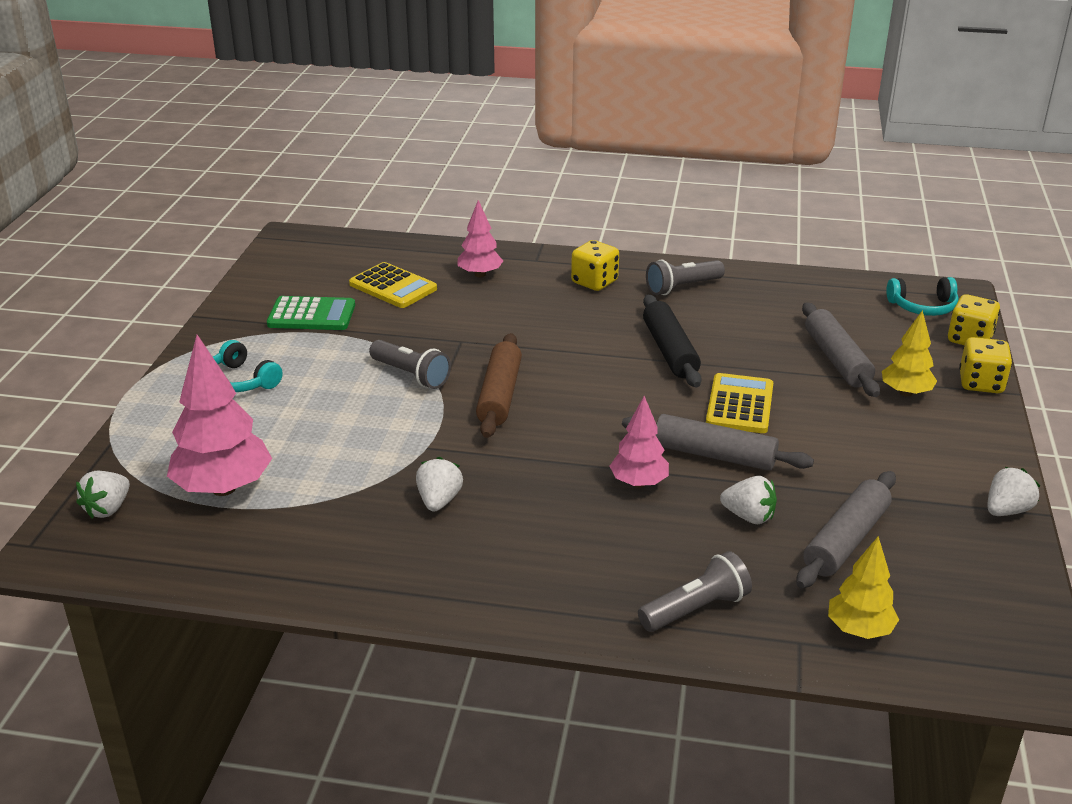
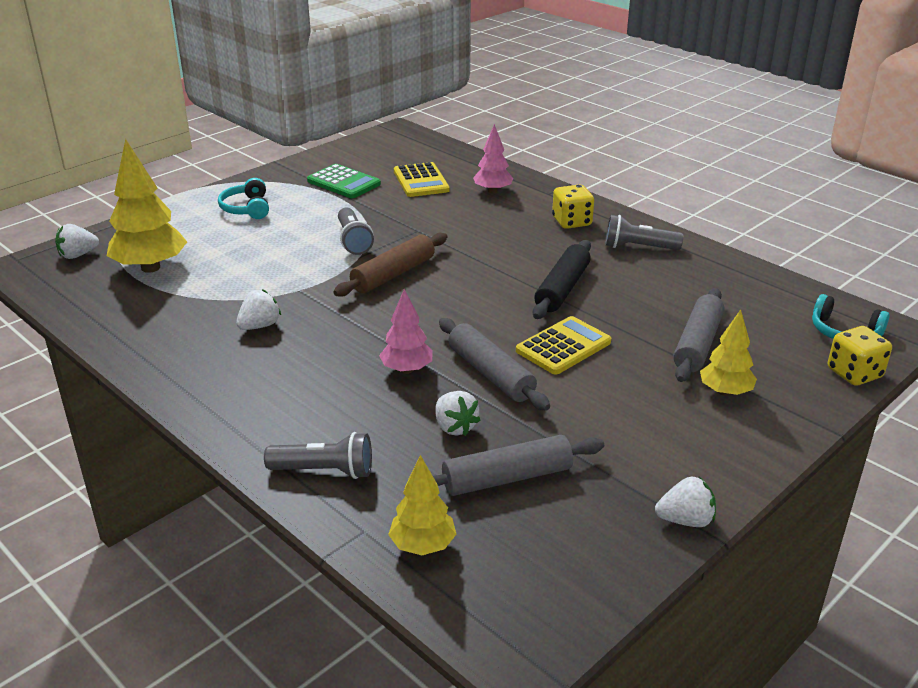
camera: 35 degrees right, 0 degrees up
pink tree [167,335,272,496] -> yellow tree [107,139,187,273]
yellow dice [959,337,1012,393] -> none

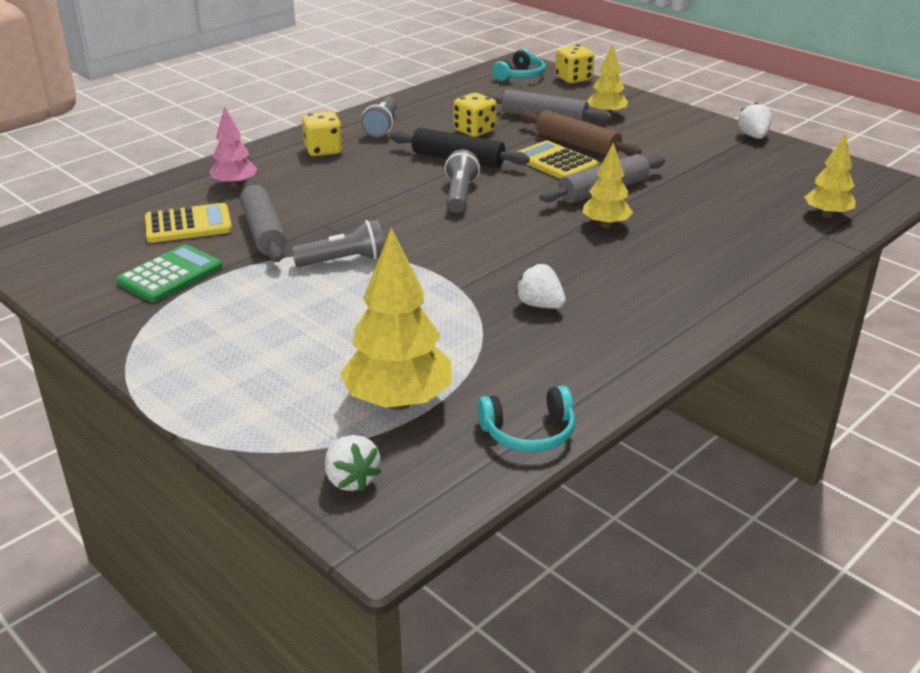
camera: 90 degrees left, 0 degrees up
turquoise headphones [218,178,269,219] -> turquoise headphones moved to [477,386,575,452]
grey flashlight [264,432,372,479] -> grey flashlight moved to [445,149,480,213]
brown rolling pin [333,233,447,297] -> brown rolling pin moved to [520,110,641,156]
pink tree [379,289,433,374] -> yellow tree [582,142,633,228]
grey rolling pin [433,435,604,496] -> grey rolling pin moved to [240,181,286,262]
white strawberry [435,391,480,436] -> none
none -> yellow dice [453,93,497,137]

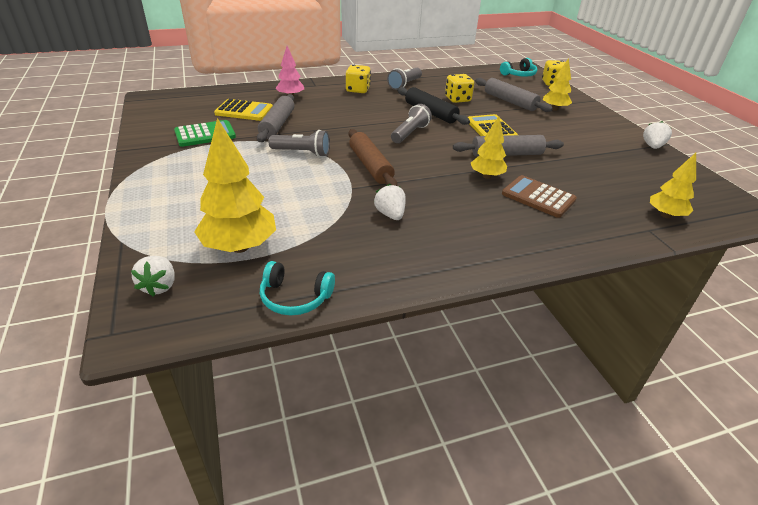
camera: 25 degrees right, 5 degrees up
brown rolling pin [520,110,641,156] -> brown rolling pin moved to [348,129,397,186]
none -> brown calculator [502,175,577,218]

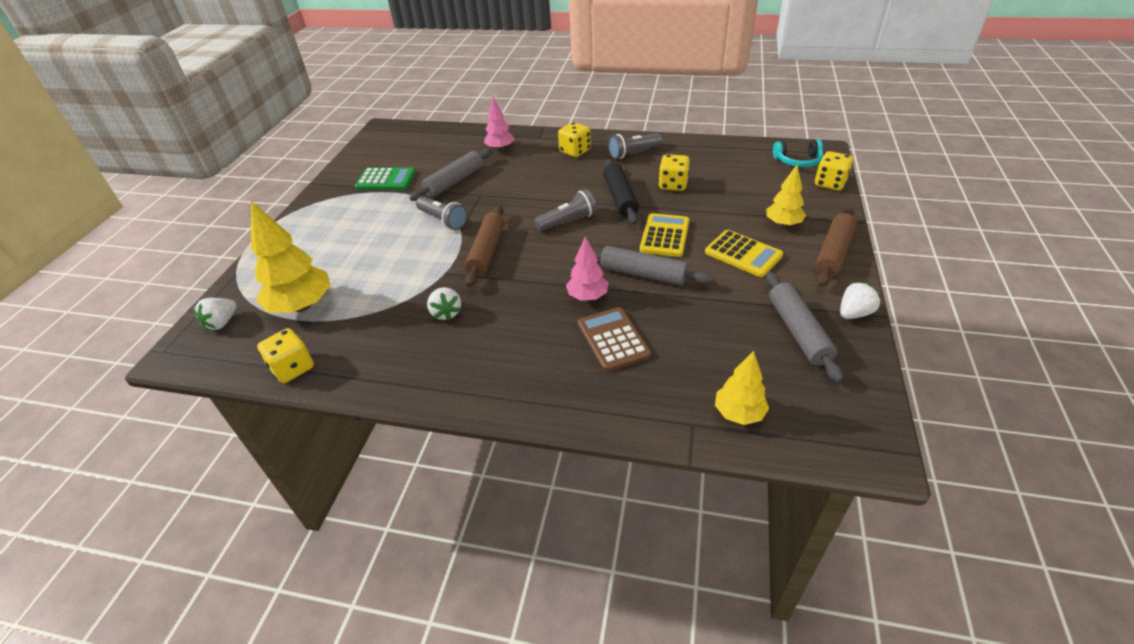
camera: 35 degrees right, 5 degrees up
yellow calculator [214,99,273,121] -> yellow calculator moved to [705,230,783,277]
turquoise headphones [260,261,335,315] -> yellow dice [257,328,314,383]
white strawberry [374,184,406,220] -> white strawberry turned 150 degrees clockwise [427,287,461,321]
yellow tree [471,116,507,179] -> pink tree [566,236,608,301]
grey rolling pin [475,78,553,112] -> grey rolling pin moved to [766,272,843,383]
none -> brown rolling pin [815,207,857,287]

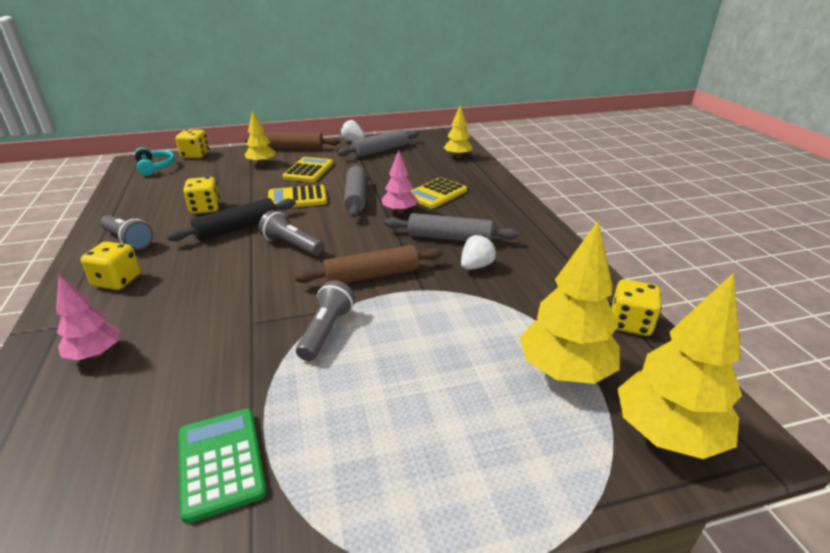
camera: 120 degrees left, 10 degrees down
white strawberry [193,298,237,331] -> yellow tree [617,273,742,459]
grey rolling pin [410,149,492,201] -> grey rolling pin moved to [385,213,518,241]
brown calculator [578,307,651,372] -> yellow calculator [411,177,467,208]

